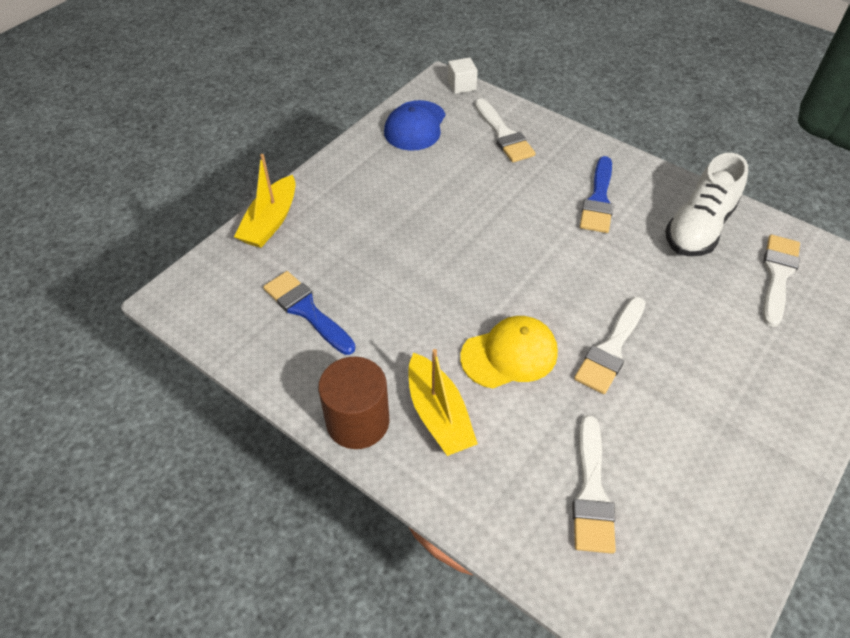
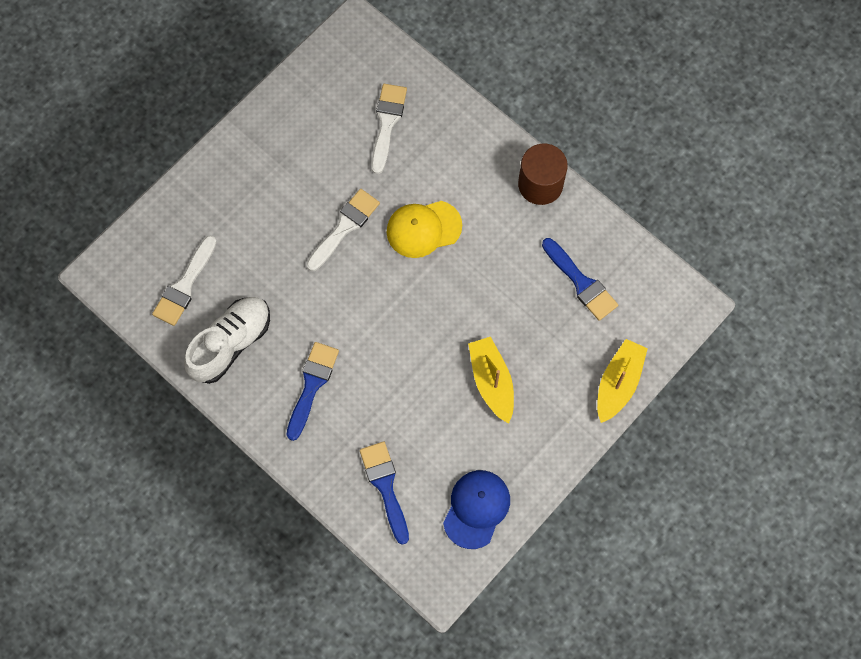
camera: 175 degrees left, 20 degrees up
yellow boat [408,349,478,456] -> yellow boat moved to [468,337,514,424]
white cube [448,57,478,94] -> none
white brush [475,98,536,162] -> blue brush [360,442,409,545]

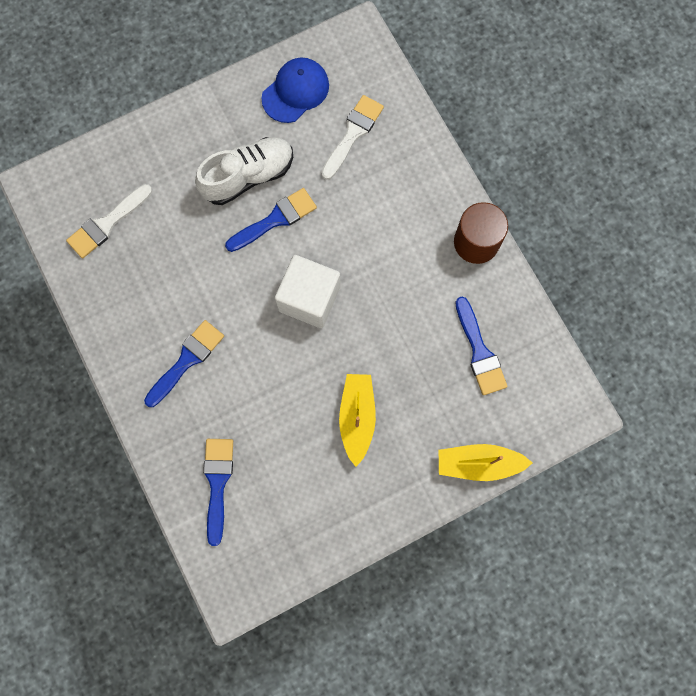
camera: 20 degrees right, 5 degrees up
white shoe [184,297,270,384] -> white shoe moved to [195,137,293,205]
white brush [307,189,380,271] -> blue brush [225,188,317,252]
yellow cap [387,201,462,258] -> none
blue cap [443,470,510,549] -> blue cap moved to [261,58,329,123]
yellow boat [597,339,648,423] -> yellow boat turned 135 degrees counterclockwise [439,444,532,481]
none -> white cube [275,255,341,328]

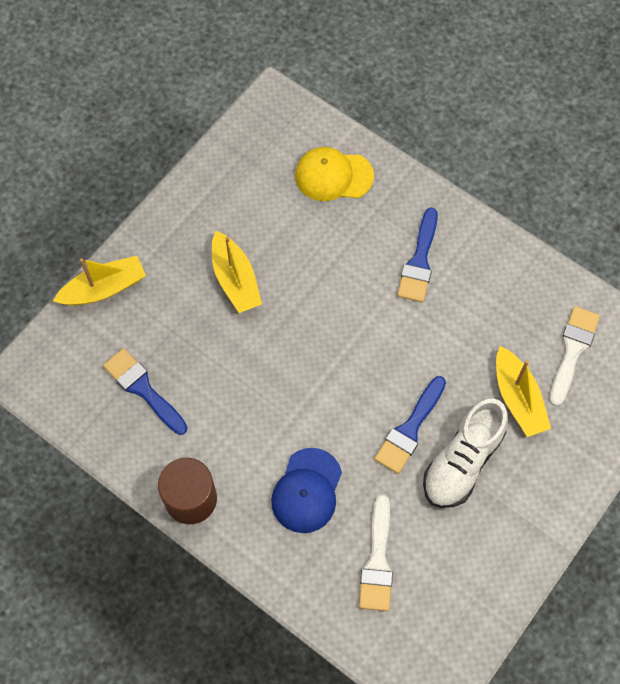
camera: 155 degrees right, 10 degrees down
blue brush [203,439,233,546] -> yellow cap [295,147,374,201]
blue cap [261,58,329,123] -> blue cap moved to [271,448,342,533]
white cube [275,255,341,328] -> none
none -> yellow boat [496,346,551,437]

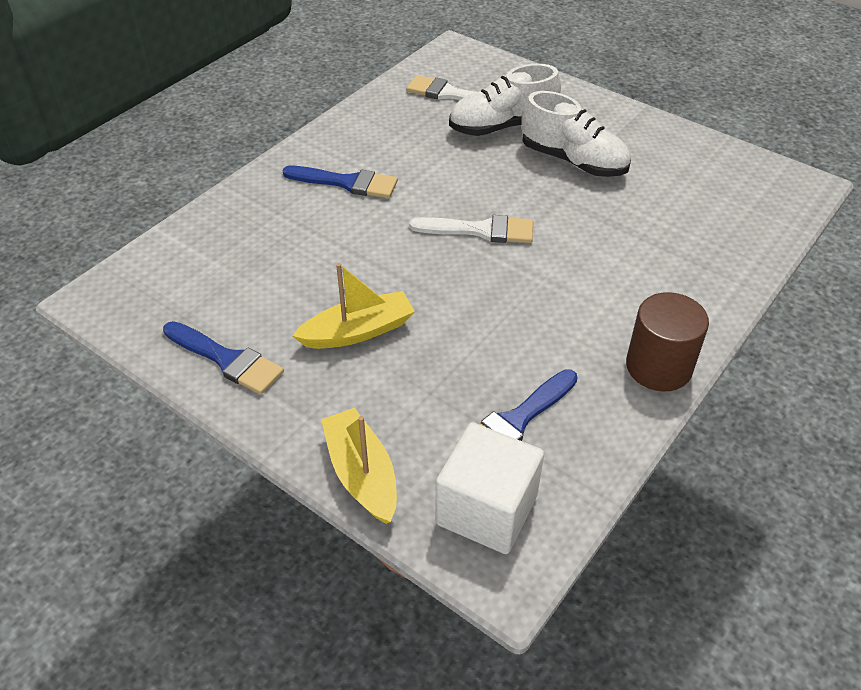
camera: 90 degrees left, 20 degrees down
blue cap [271,448,342,533] -> none
yellow cap [295,147,374,201] -> none
white brush [359,495,393,611] -> white brush moved to [410,215,533,243]
blue brush [374,376,446,474] -> blue brush moved to [163,321,284,395]
yellow boat [496,346,551,437] -> white shoe [449,64,561,136]
none -> white cube [435,422,544,554]

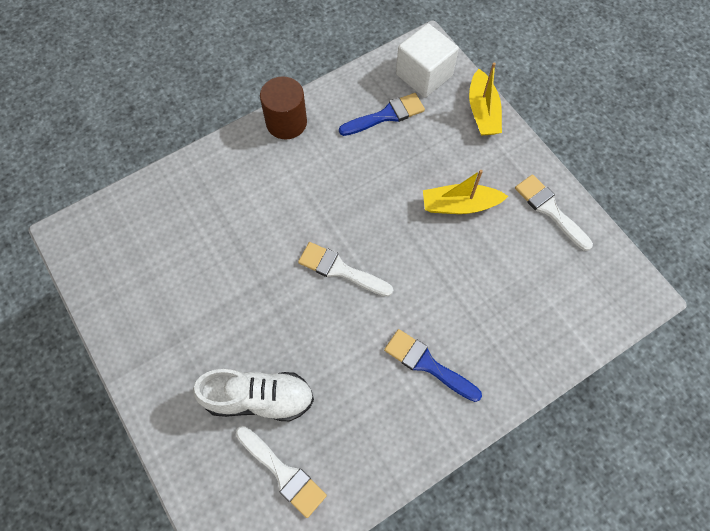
camera: 160 degrees left, 20 degrees up
blue brush [163,321,284,395] -> white brush [515,174,593,251]
white shoe [522,91,631,177] -> none

